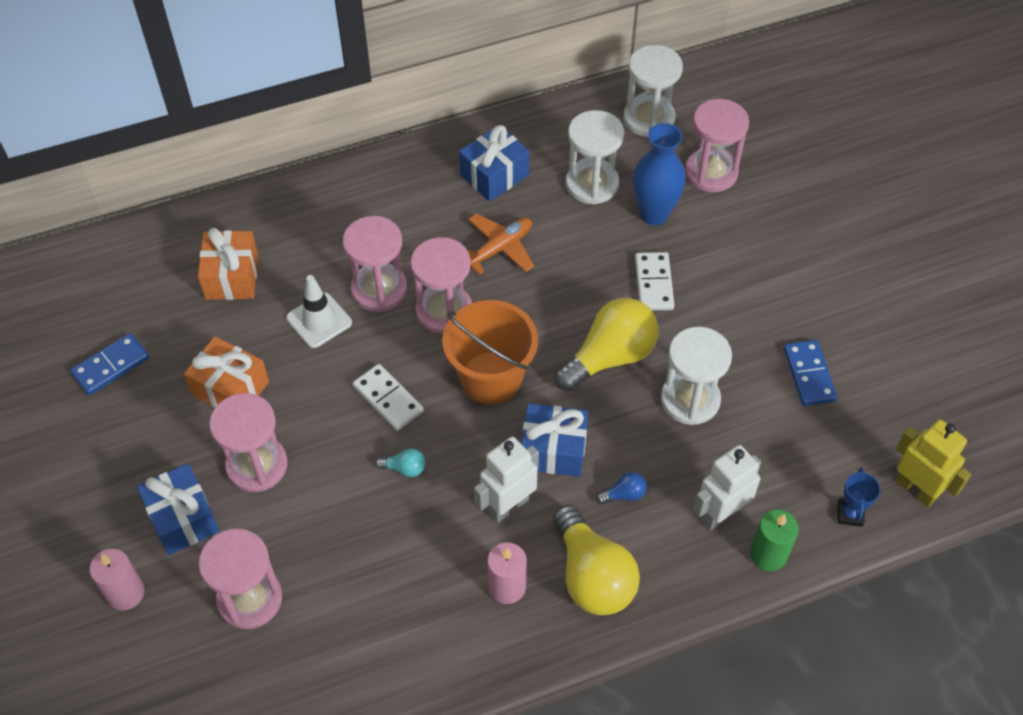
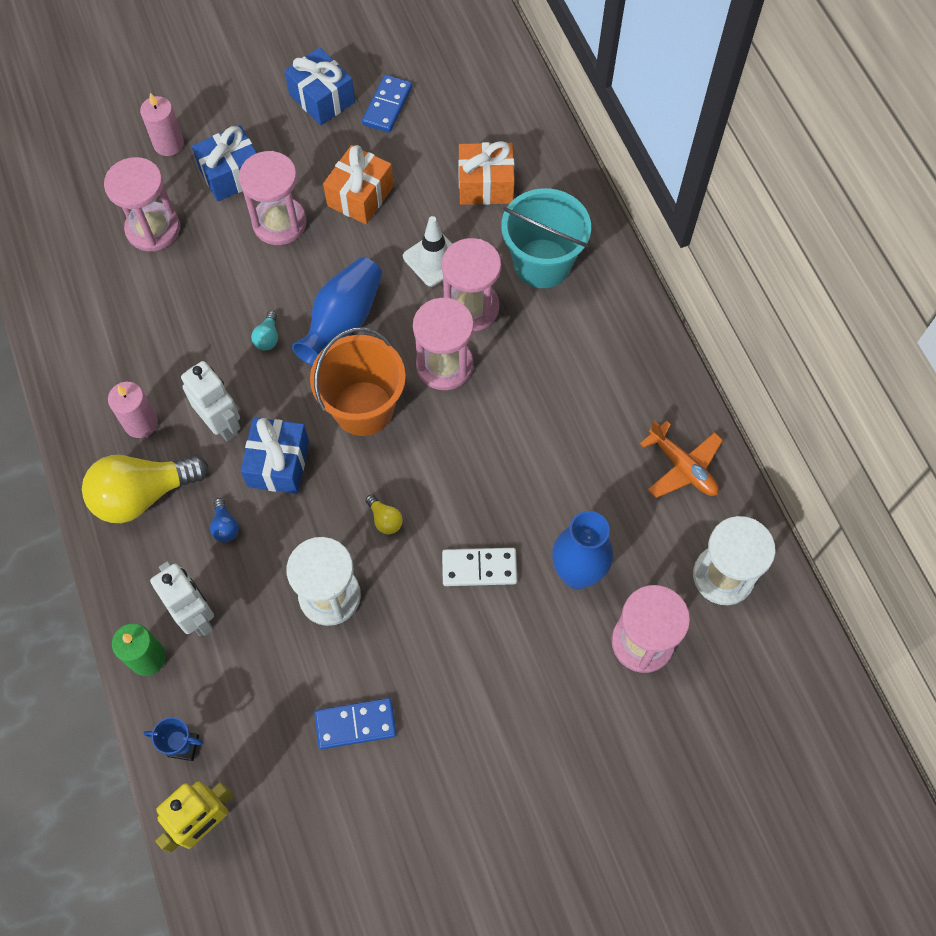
camera: 90 degrees right, 10 degrees up
blue domino [70,333,149,395] -> blue domino turned 60 degrees clockwise [362,75,412,133]
white domino [353,364,424,431] -> blue vase [292,257,382,366]
blue gift [459,125,530,202] -> blue gift moved to [285,48,355,125]
orange plane [468,213,534,275] -> orange plane moved to [640,420,723,498]
yellow light bulb [555,298,658,391] -> yellow light bulb [365,494,402,534], size x0.41
white hourglass [566,110,624,204] -> none
none -> turquoise bucket [501,188,591,288]

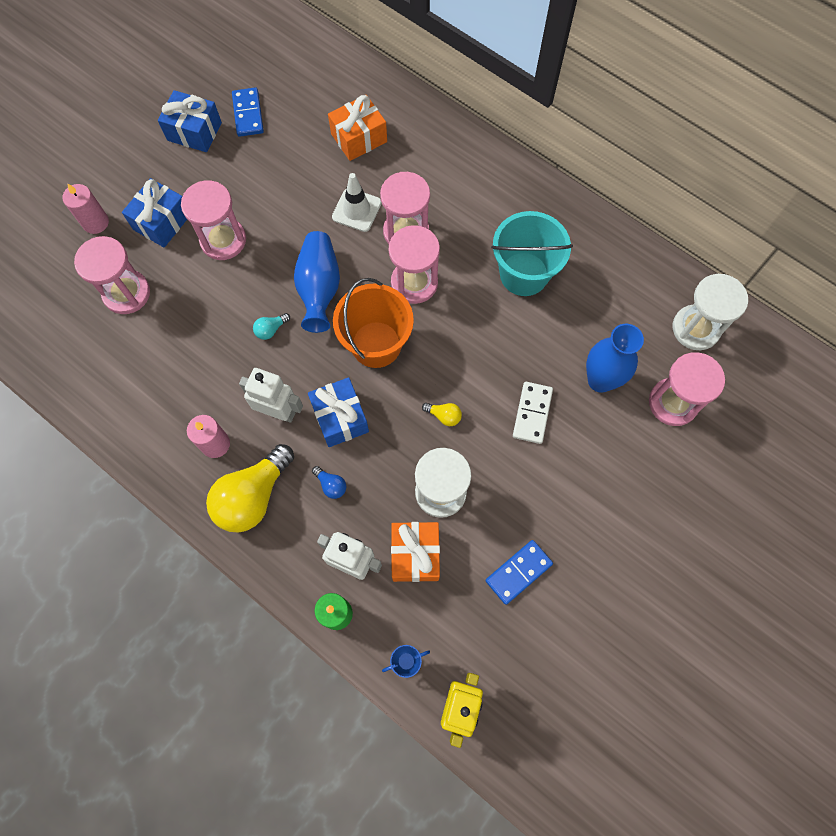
camera: 30 degrees left, 5 degrees up
turquoise light bulb [251,311,278,351] -> turquoise light bulb turned 75 degrees clockwise [253,313,290,340]
orange gift [323,145,393,224] -> orange gift moved to [391,522,440,582]
white domino [442,548,517,586] -> white domino turned 45 degrees counterclockwise [513,382,553,444]
turquoise bucket [501,188,591,288] -> turquoise bucket moved to [491,211,573,296]
orange plane [640,420,723,498] -> none

